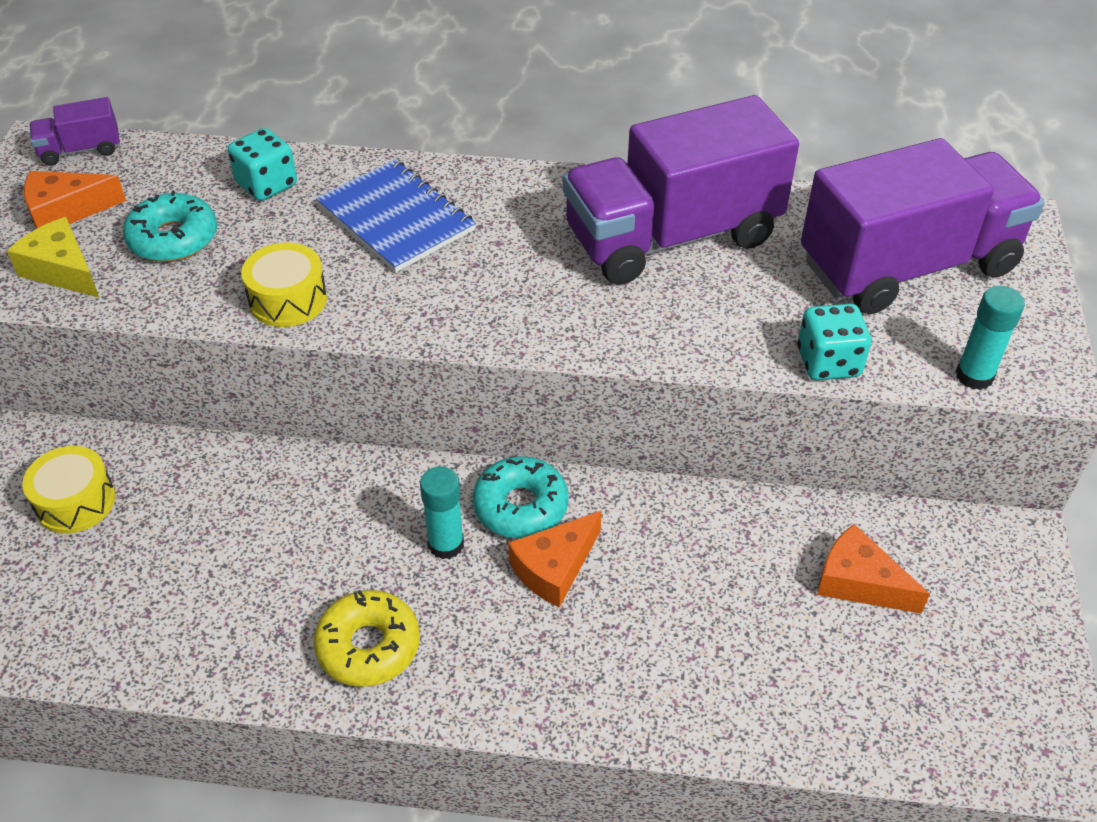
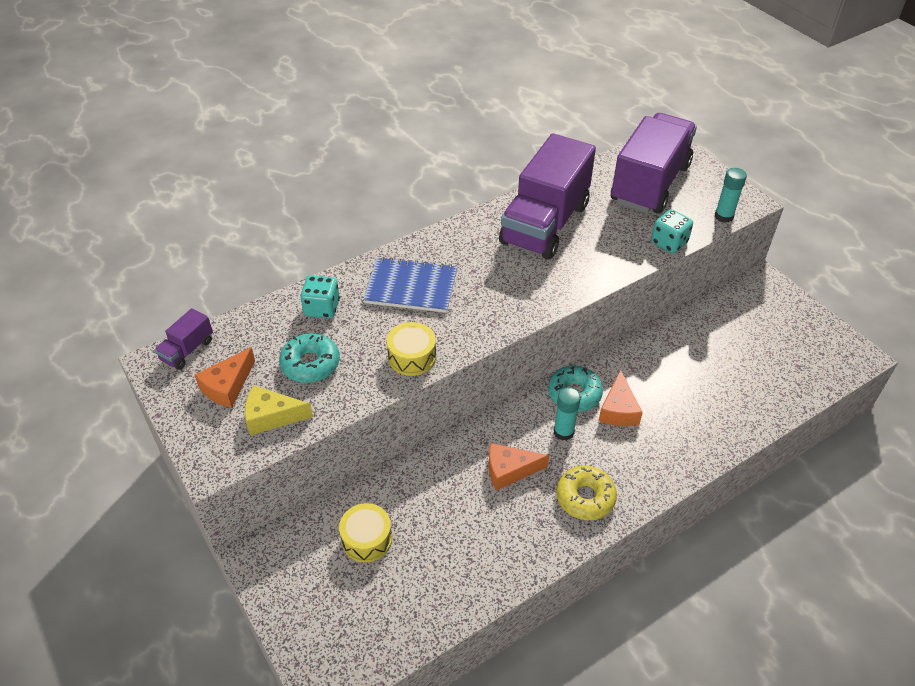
camera: 40 degrees left, 0 degrees up
orange cheese [817,524,930,614] -> orange cheese moved to [489,443,549,491]

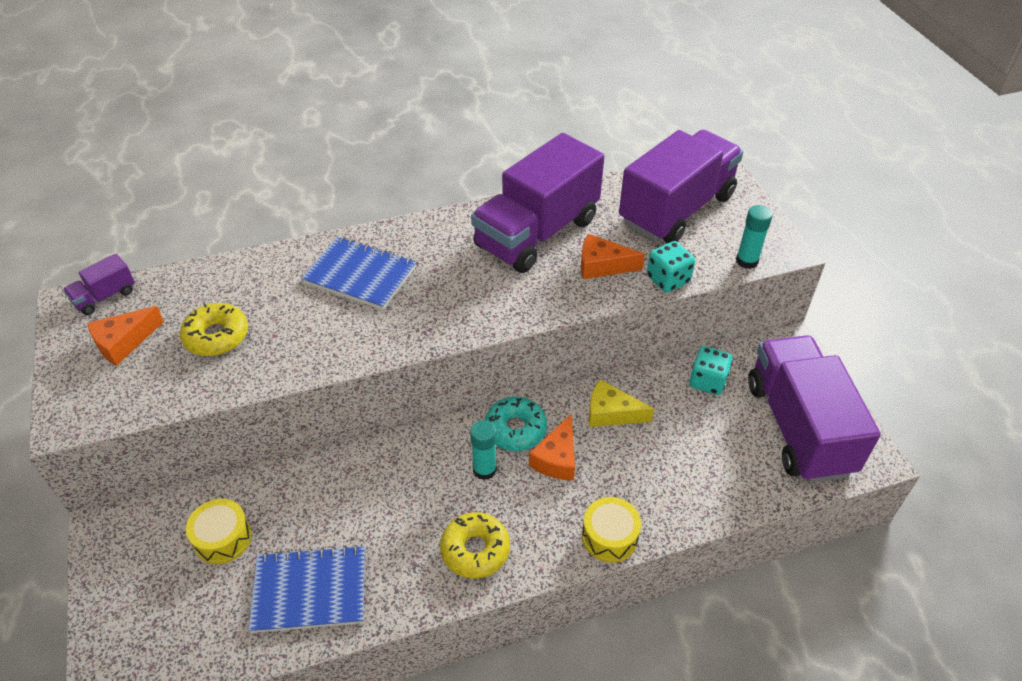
camera: 15 degrees right, 0 degrees up
yellow cheese [245,385,313,436] -> yellow cheese moved to [589,379,654,427]
turquoise donut [279,333,340,383] -> yellow donut [180,303,248,356]
turquoise dice [300,275,340,319] -> turquoise dice moved to [689,346,733,395]
yellow drum [387,322,436,376] -> yellow drum moved to [582,497,641,563]
orange cheese [489,443,549,491] -> orange cheese moved to [581,234,645,279]
none -> blue notebook [248,545,365,633]
none -> purple truck [748,335,881,483]

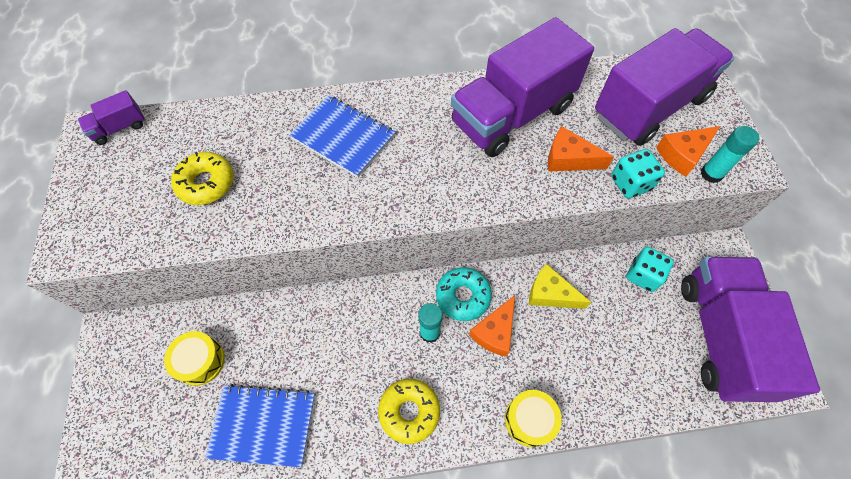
camera: 10 degrees right, 15 degrees up
orange cheese [87,306,164,366] -> orange cheese moved to [656,126,720,177]

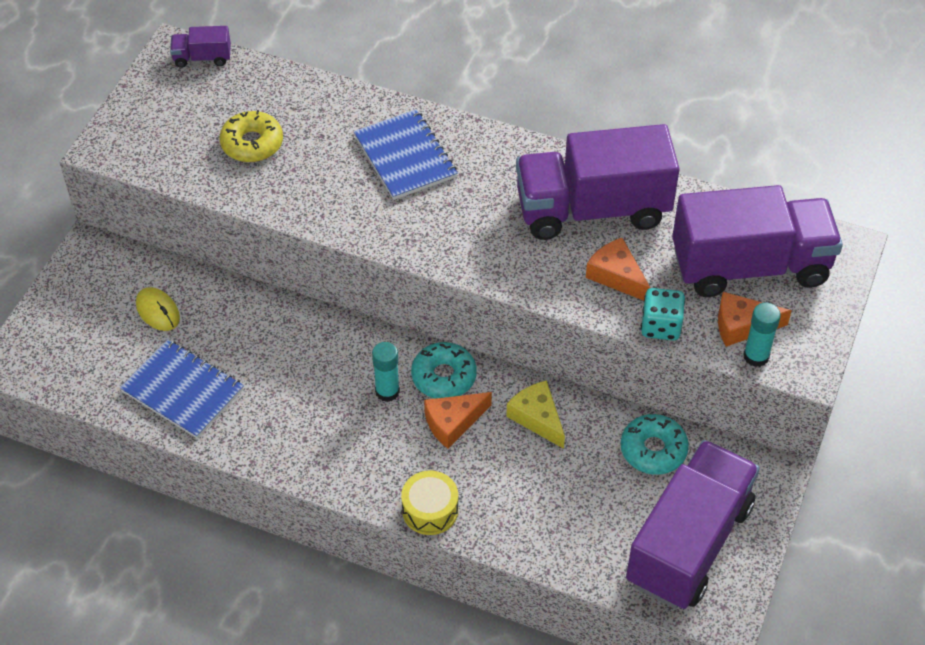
camera: 30 degrees right, 10 degrees down
yellow drum [164,331,225,386] -> yellow mouse [136,287,180,331]
yellow donut [378,379,440,444] -> none
turquoise dice [626,247,674,292] -> turquoise donut [621,414,689,475]

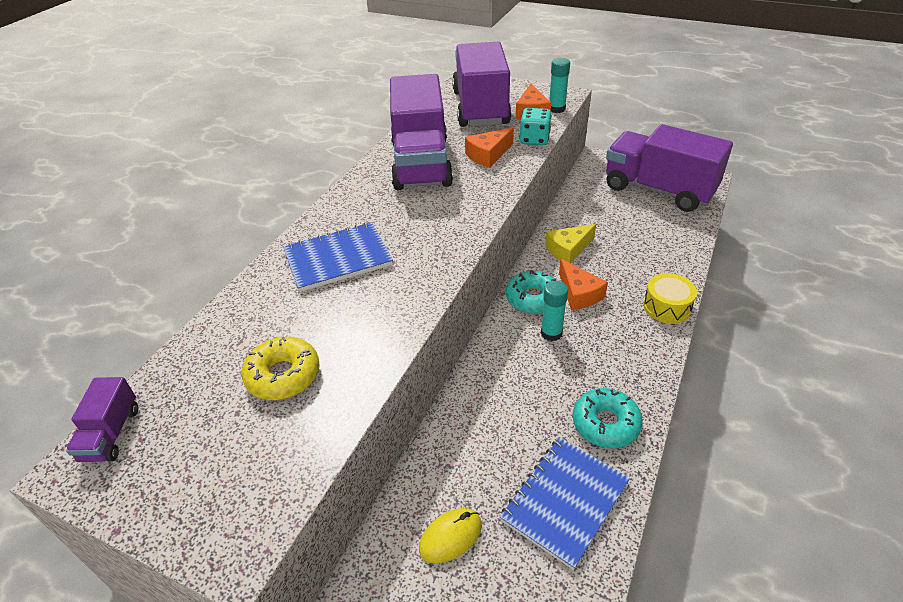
camera: 85 degrees left, 10 degrees down
turquoise donut [621,414,689,475] -> turquoise donut moved to [573,388,643,448]

